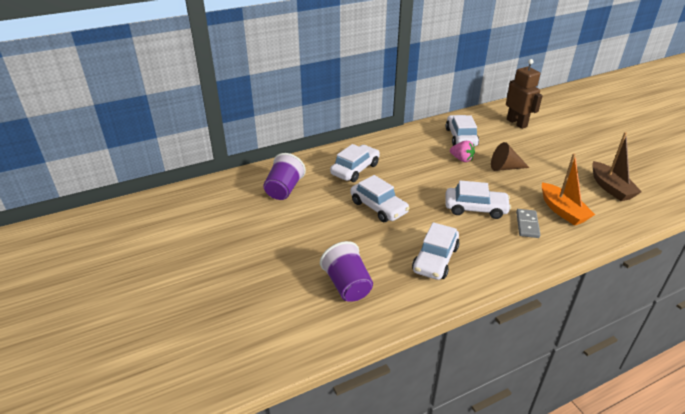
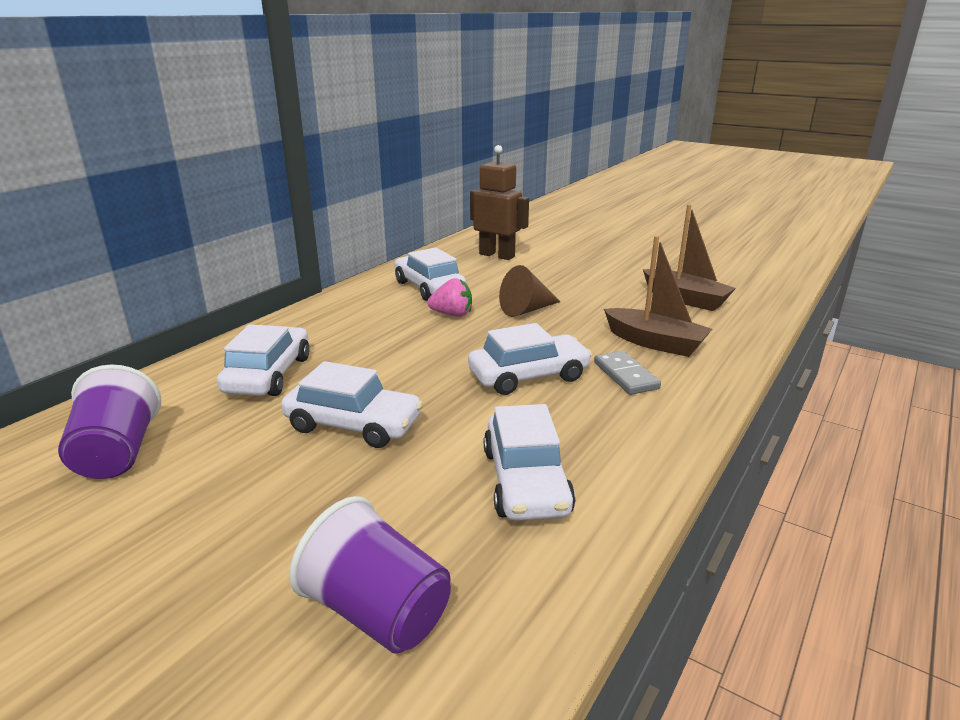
camera: 30 degrees left, 10 degrees down
orange boat [542,153,595,226] -> brown boat [604,236,712,357]

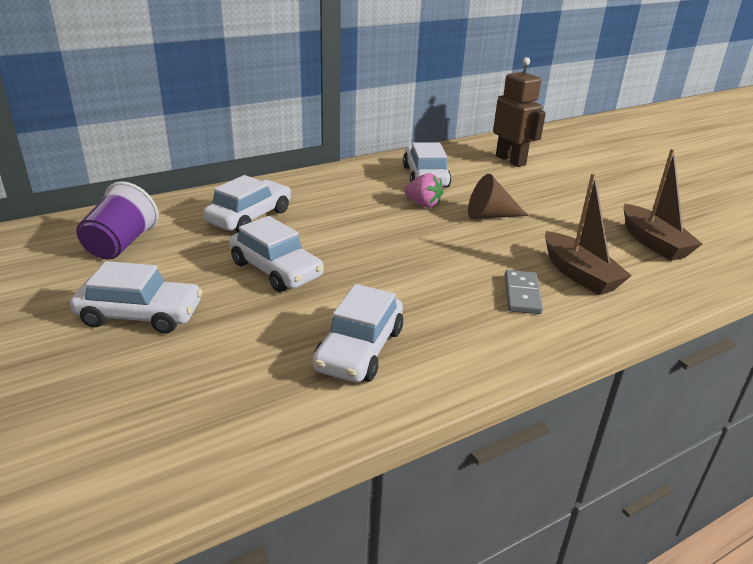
camera: 25 degrees right, 5 degrees up
purple cup [289,496,451,654] -> none
white car [468,323,592,395] -> white car moved to [70,261,202,334]

